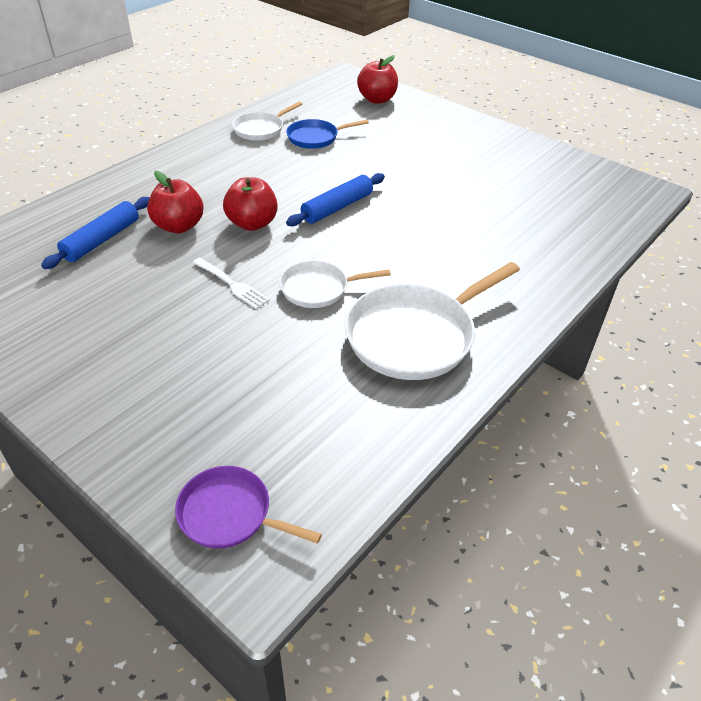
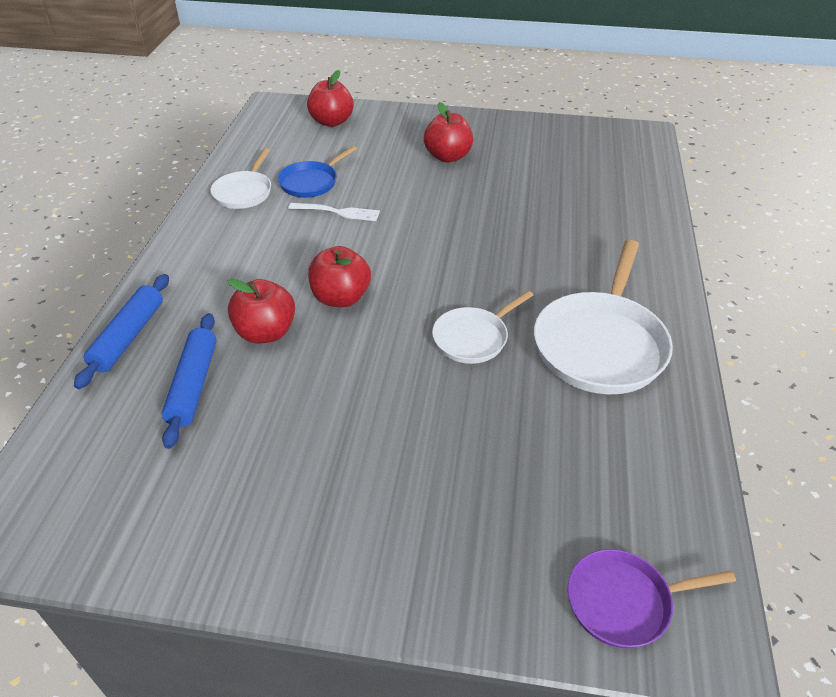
camera: 30 degrees left, 0 degrees up
white fork [192,258,270,309] -> white fork moved to [288,203,380,221]
blue rolling pin [286,173,385,226] -> blue rolling pin moved to [74,274,169,389]
none -> red apple [424,102,473,162]

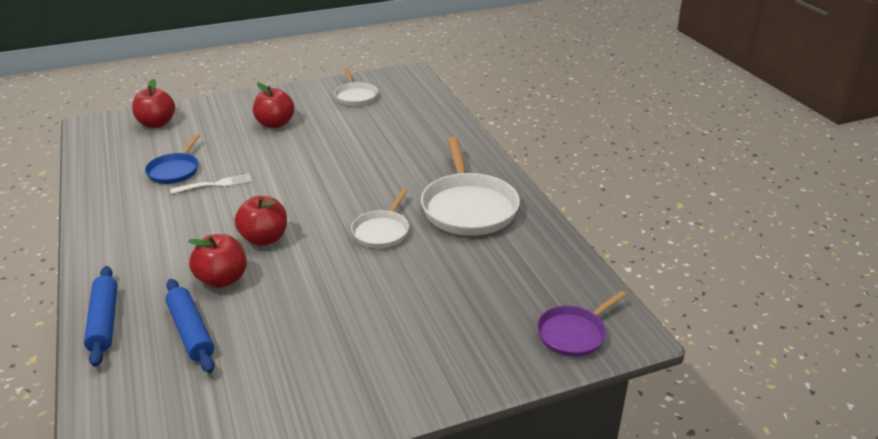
camera: 30 degrees left, 10 degrees down
white pan [211,148,271,209] -> white pan moved to [334,68,378,106]

